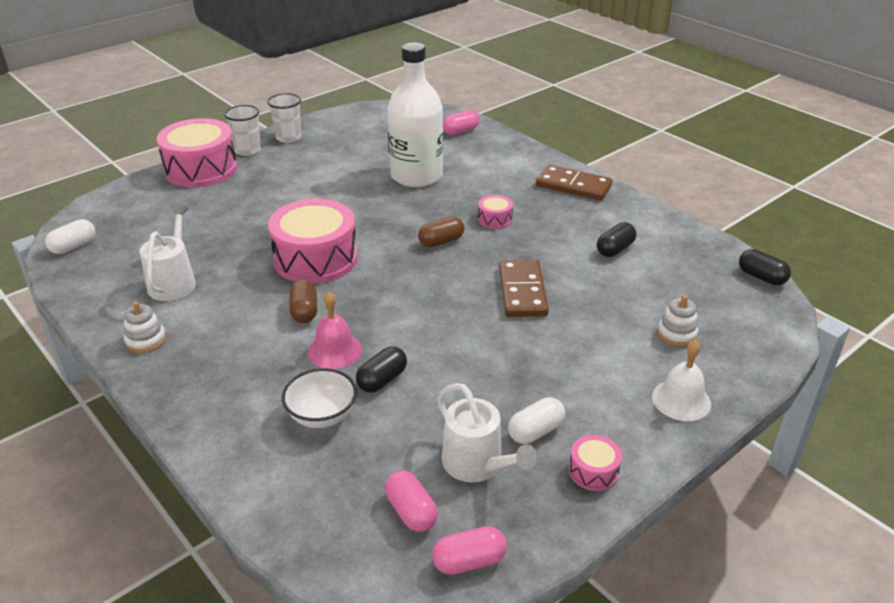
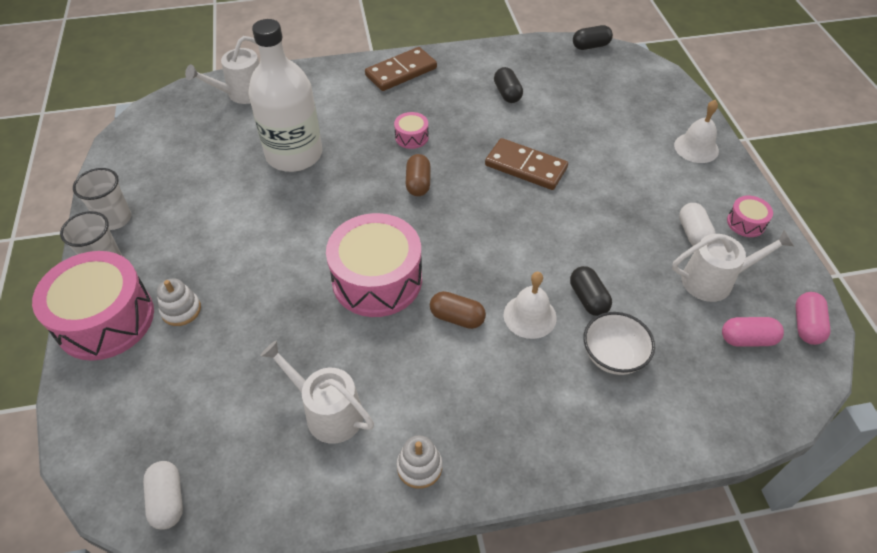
camera: 60 degrees left, 15 degrees up
pink bell [308,292,362,369] -> white bell [504,272,557,339]
pink capsule [443,110,479,135] -> white watering can [185,36,260,104]
white stacking toy [657,295,698,346] -> white stacking toy moved to [157,278,201,326]

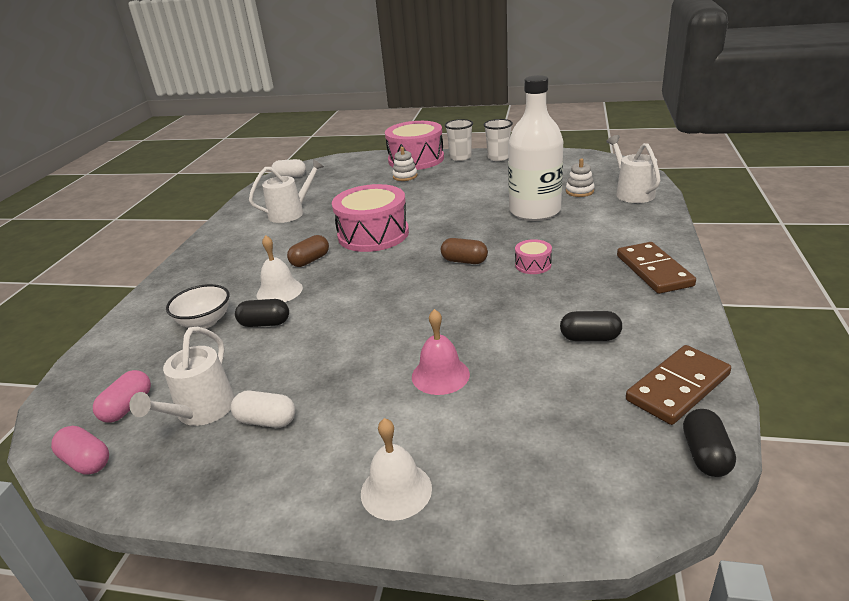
camera: 115 degrees right, 20 degrees down
white stacking toy [397,435,442,489] -> white stacking toy moved to [566,158,595,197]
brown domino [485,138,568,190] -> brown domino moved to [626,345,731,425]
pink drum [727,196,773,237] -> none
none -> pink bell [412,309,470,395]

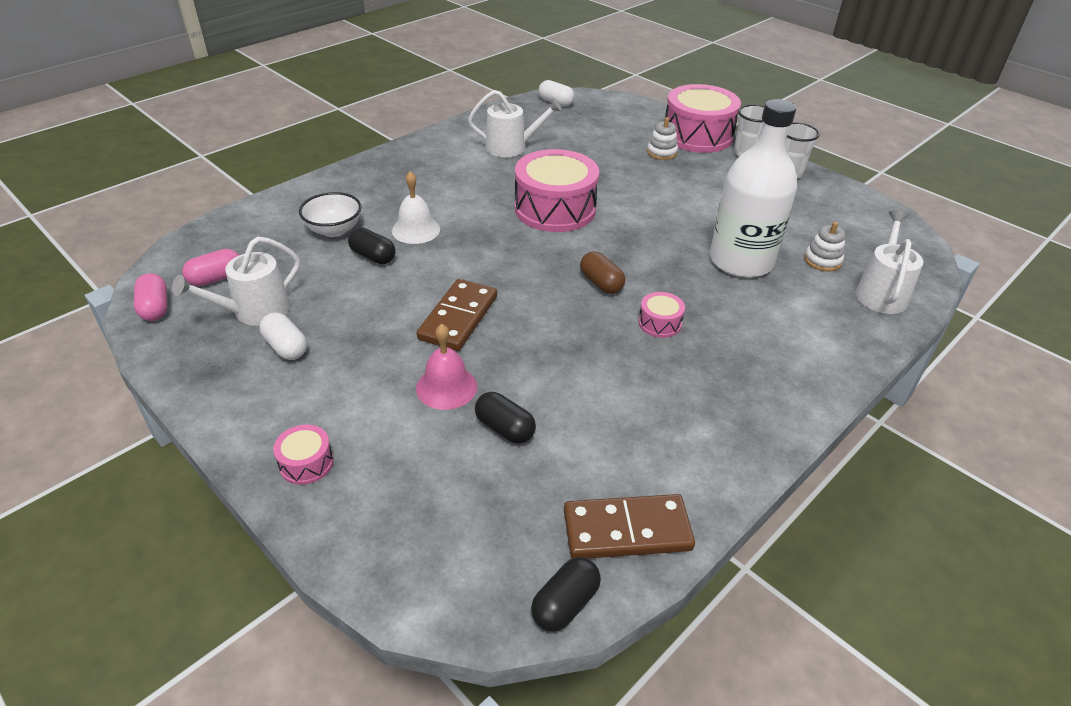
camera: 30 degrees right, 10 degrees up
brown capsule [287,235,329,267] -> none
white bell [361,418,432,521] -> pink drum [273,424,334,485]
black capsule [560,311,622,341] -> black capsule moved to [475,392,536,444]
brown domino [617,242,696,294] -> brown domino moved to [417,279,497,351]

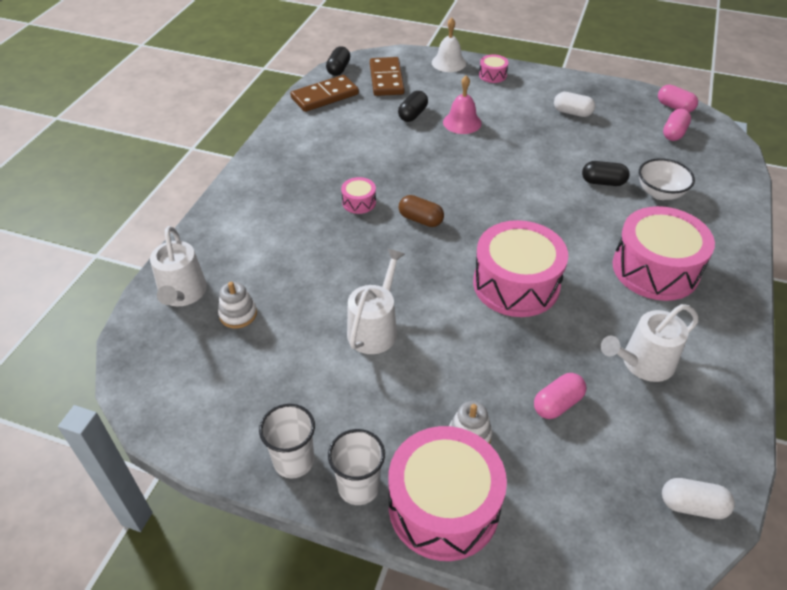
camera: 155 degrees right, 5 degrees up
white watering can [172,237,300,326] -> white watering can moved to [347,249,405,354]
white bell [392,171,440,244] -> white bell moved to [432,18,466,72]
brown domino [417,279,497,351] -> brown domino moved to [370,57,404,96]
black capsule [475,392,536,444] -> black capsule turned 75 degrees counterclockwise [398,91,428,122]
white bottle [710,99,797,278] -> none
none -> pink capsule [534,373,586,419]
none -> pink drum [612,206,715,301]

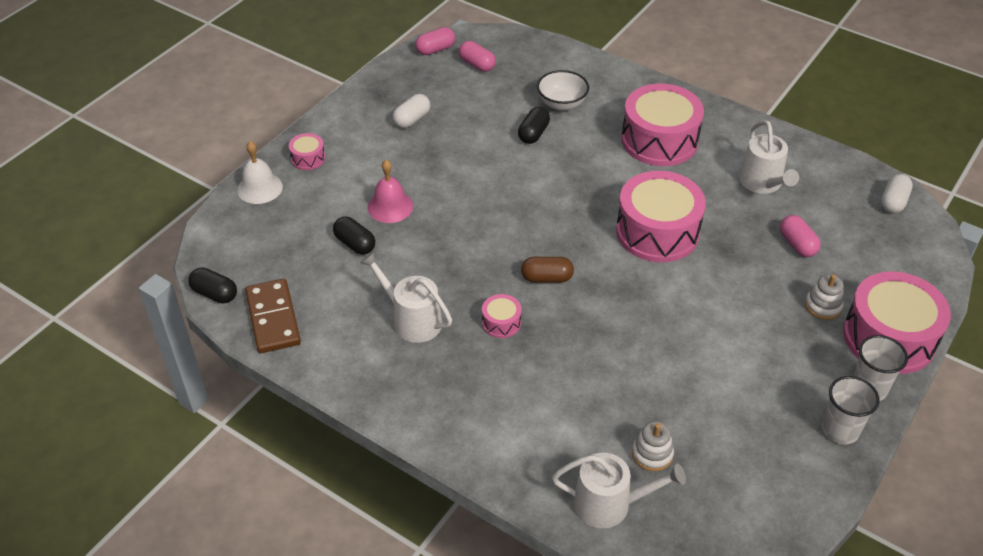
camera: 75 degrees left, 0 degrees up
white watering can [347,249,405,354] -> white watering can moved to [360,252,452,343]
brown domino [370,57,404,96] -> none
brown capsule [399,195,444,227] -> brown capsule turned 45 degrees clockwise [521,257,574,283]

